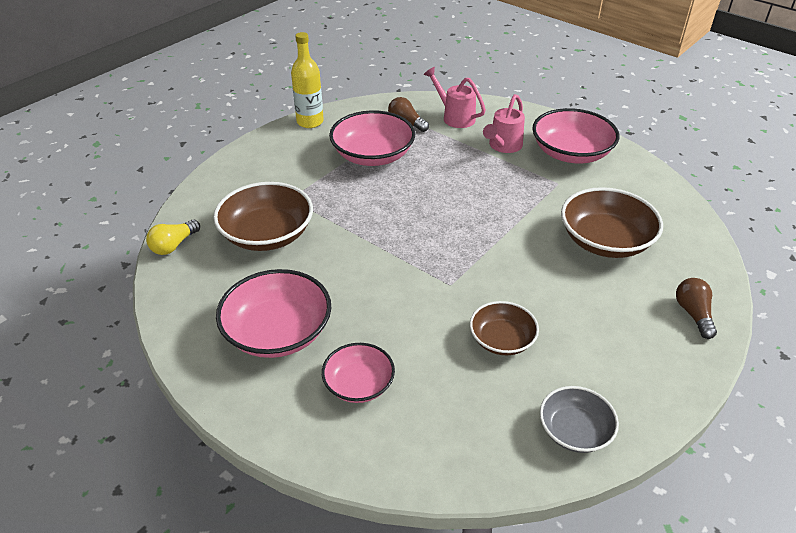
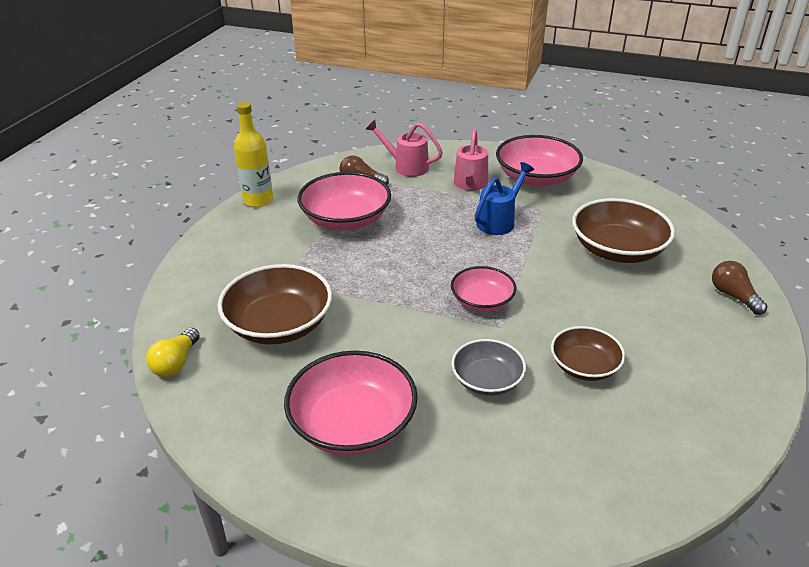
camera: 20 degrees left, 5 degrees down
pink bowl [322,343,395,403] -> pink bowl moved to [451,266,516,312]
grey bowl [540,386,619,453] -> grey bowl moved to [451,339,526,396]
none -> blue watering can [475,162,534,235]

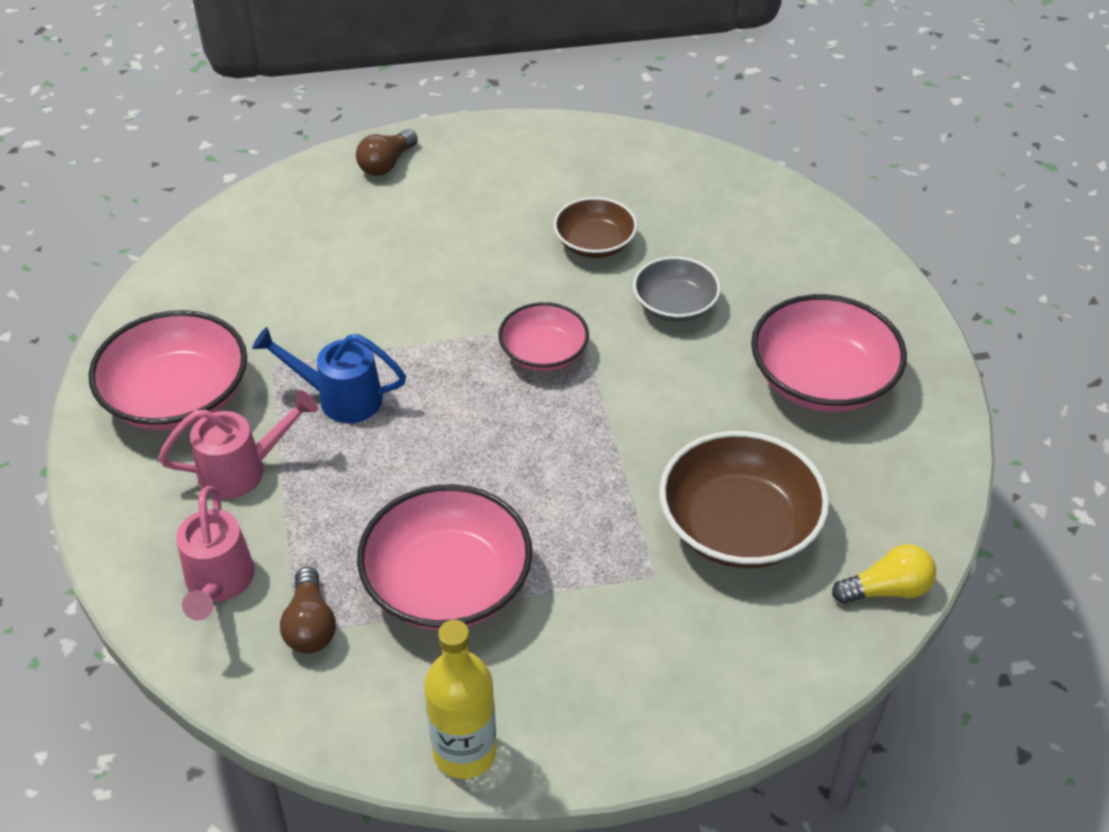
camera: 120 degrees left, 10 degrees up
brown bowl [572,198,675,263] -> none

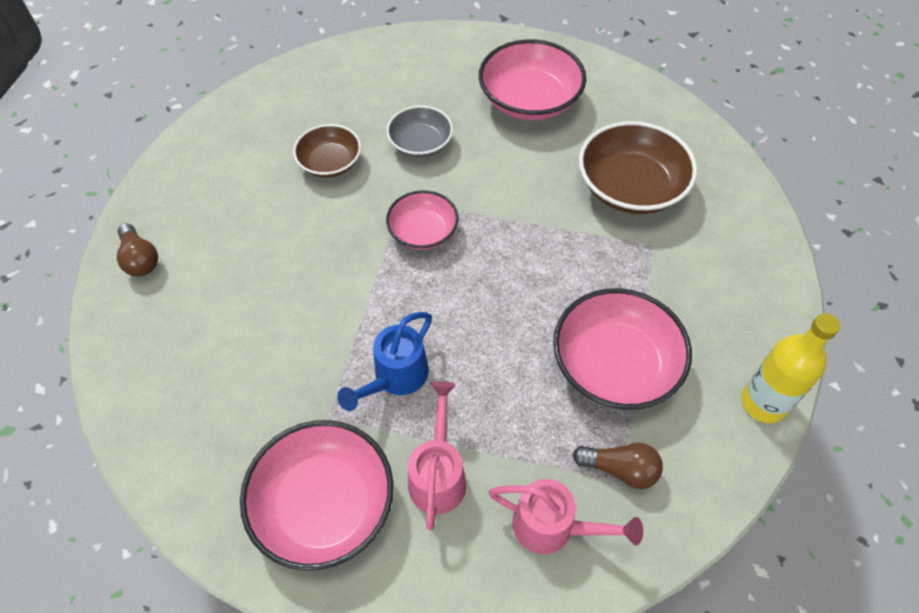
camera: 65 degrees left, 10 degrees up
yellow light bulb [832,544,936,604] -> none

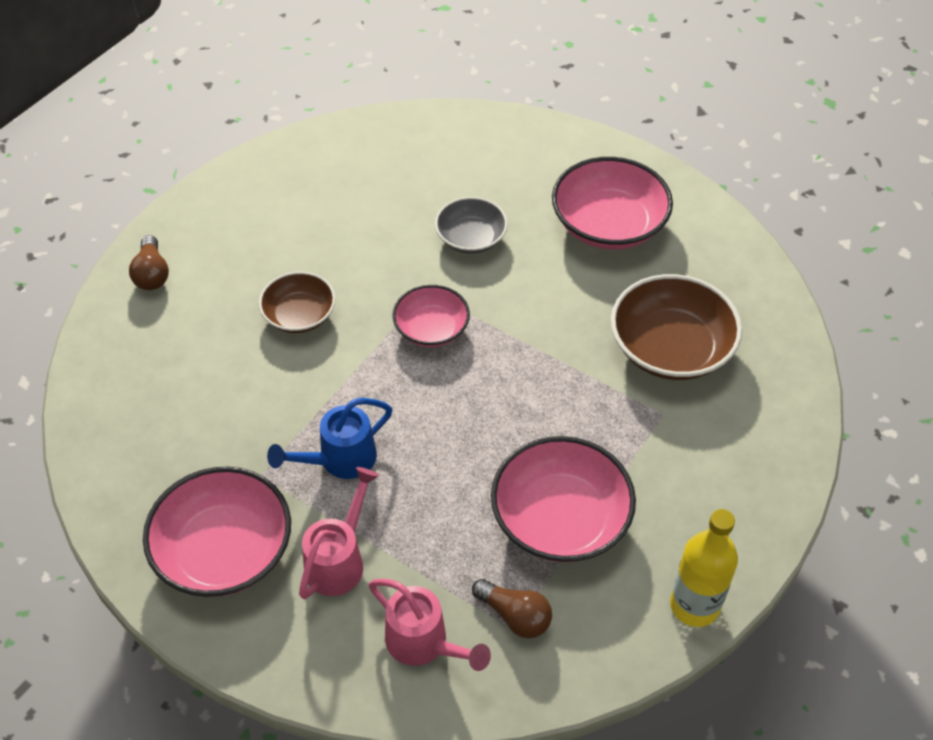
camera: 20 degrees right, 5 degrees down
brown bowl [293,124,361,178] -> brown bowl moved to [259,272,336,333]

